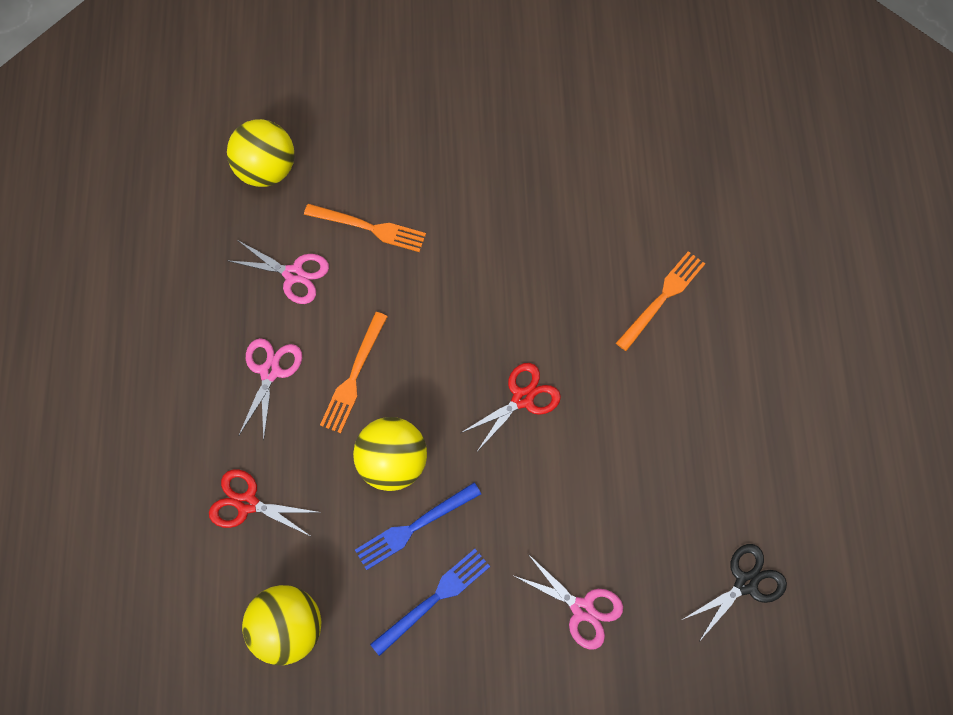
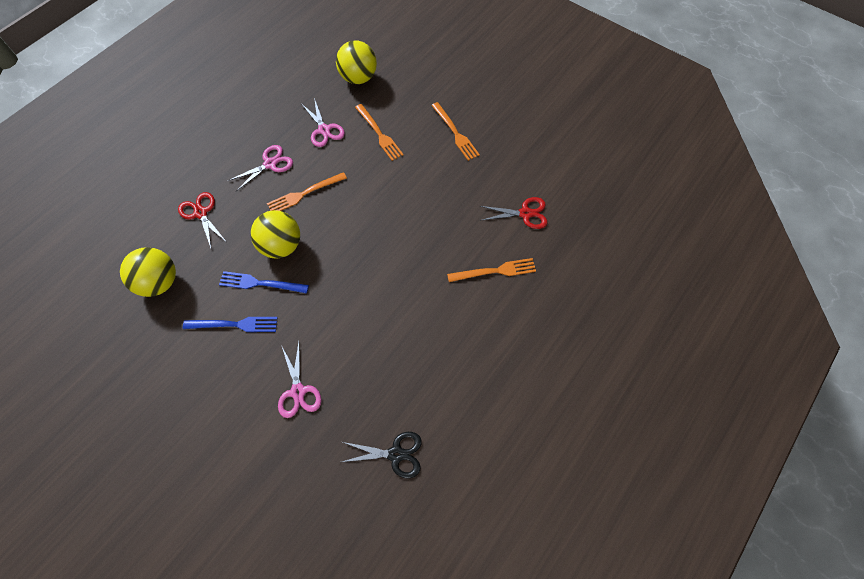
camera: 40 degrees right, 5 degrees down
red scissors [461,363,561,453] -> red scissors moved to [480,197,547,229]
none -> orange fork [431,102,480,161]

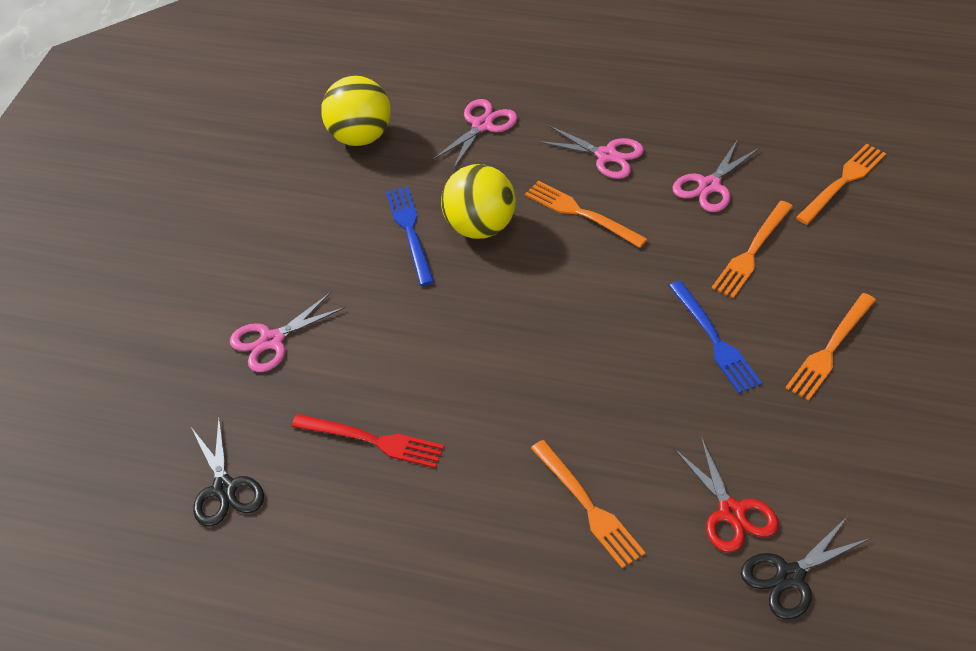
camera: 70 degrees right, 15 degrees down
red scissors [178,192,226,248] -> pink scissors [432,99,517,169]
blue fork [183,317,278,332] -> blue fork moved to [669,280,762,394]
yellow ball [336,40,377,84] -> orange fork [796,144,886,225]
none -> red fork [291,414,444,468]
none -> black scissors [741,516,871,619]

